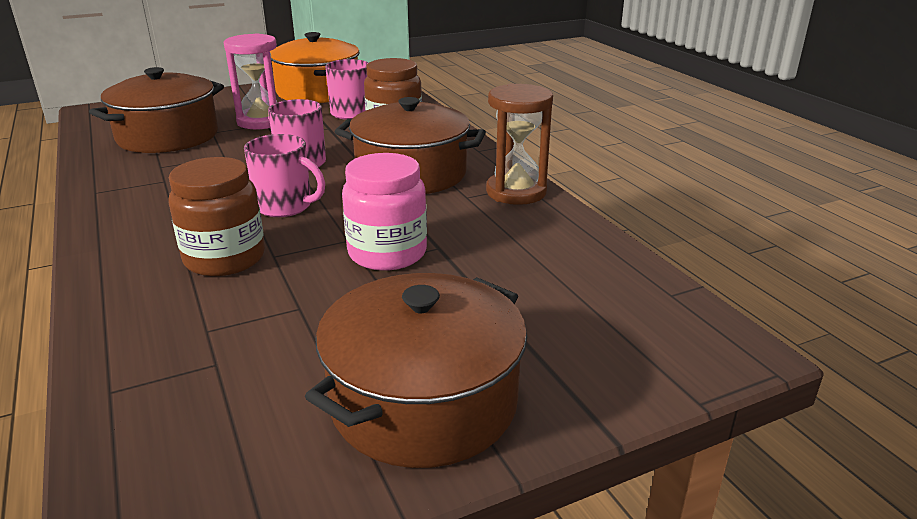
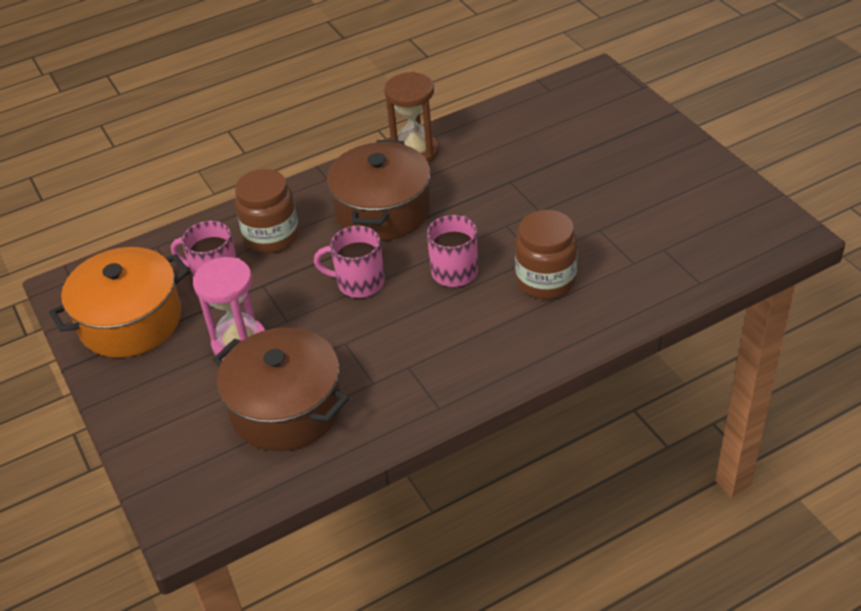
camera: 90 degrees left, 15 degrees up
brown pot [305,273,527,468] -> none
pink jar [342,153,427,271] -> none

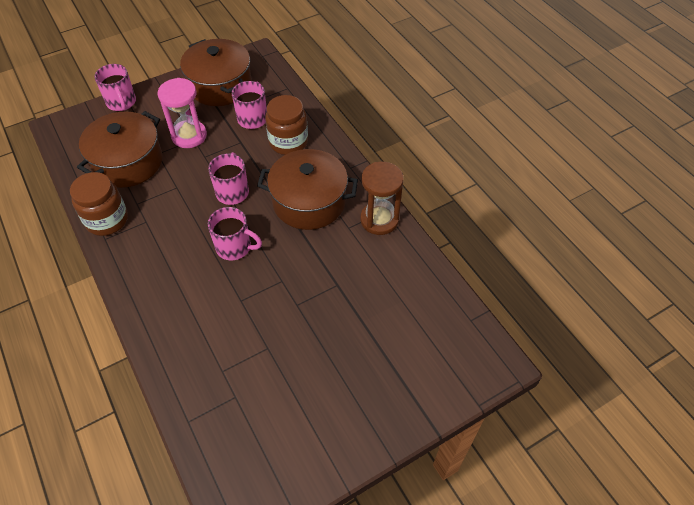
camera: 85 degrees right, 10 degrees up
orange pot [49,247,189,358] -> brown pot [180,39,252,106]
brown jar [515,210,578,299] -> brown jar moved to [70,172,128,236]
none -> pink mug [94,64,136,111]

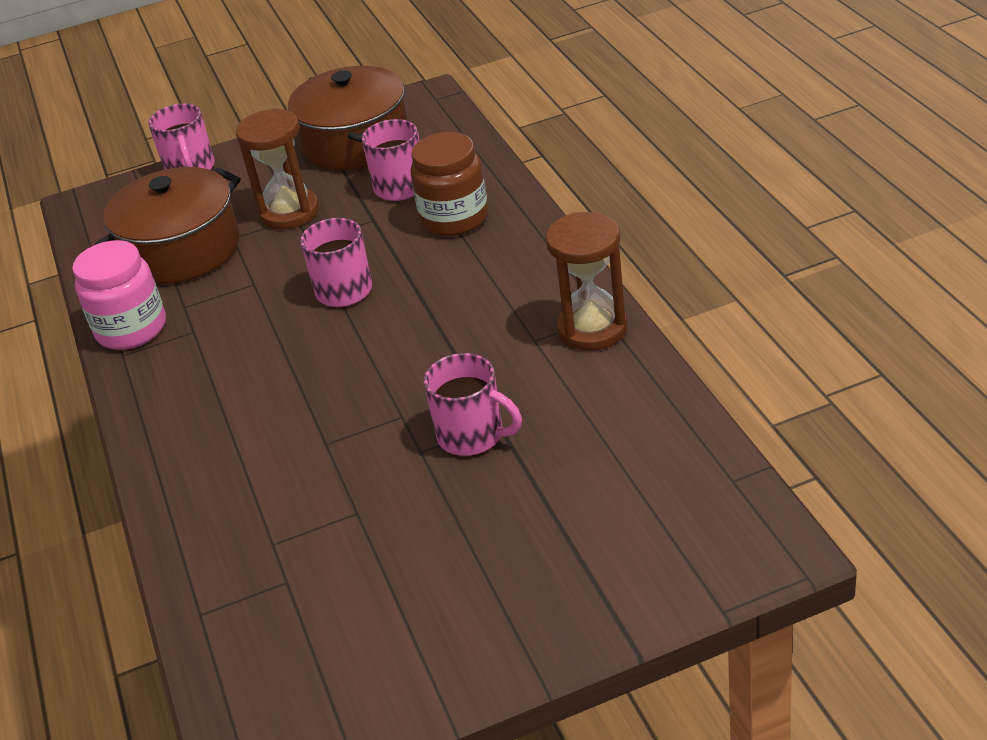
camera: 15 degrees right, 15 degrees down
brown jar [70,172,128,236] -> pink jar [72,240,166,350]
pink hourglass [158,78,207,148] -> brown hourglass [236,108,319,229]
pink mug [208,207,262,260] -> pink mug moved to [424,353,522,456]
brown pot [257,149,358,230] -> none

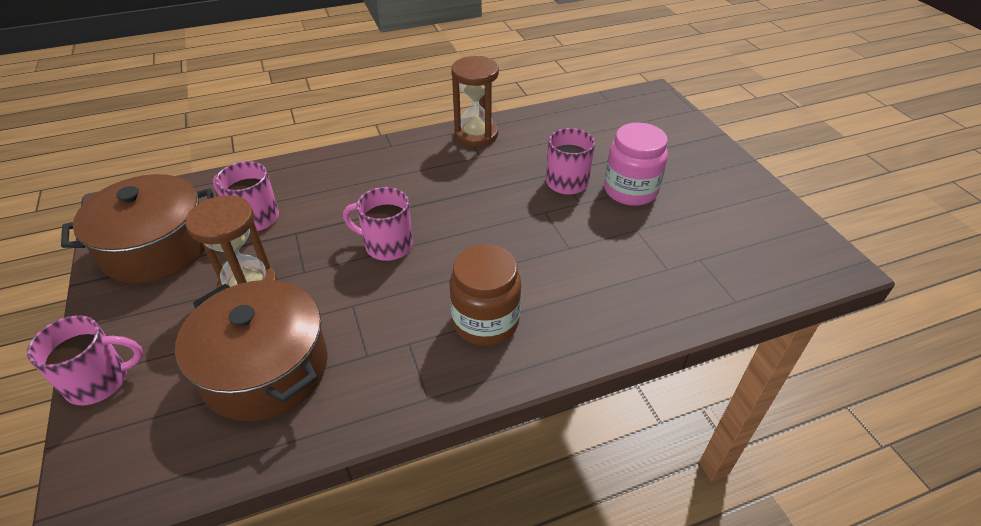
camera: 95 degrees left, 5 degrees up
pink jar [72,240,166,350] -> pink jar moved to [604,123,668,206]
brown jar [411,132,488,236] -> brown jar moved to [449,245,521,346]

